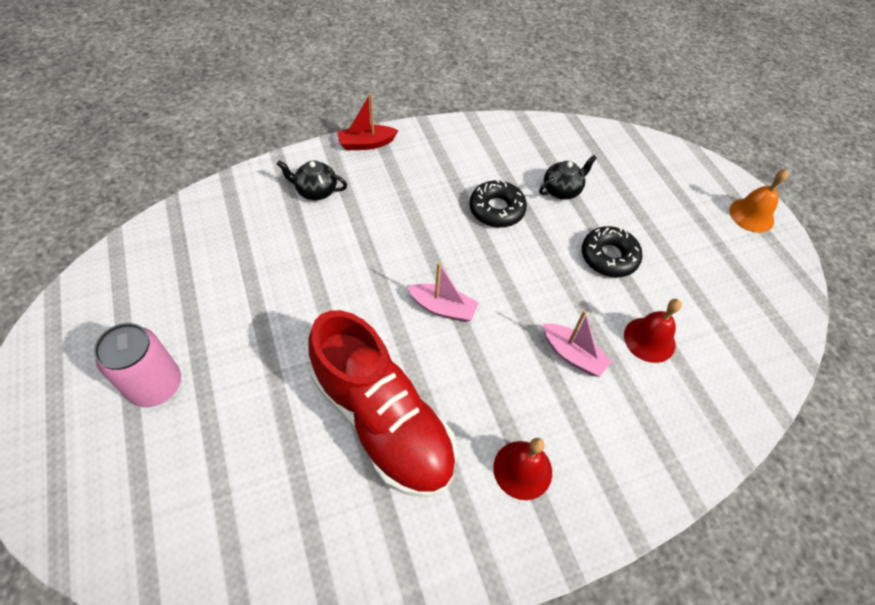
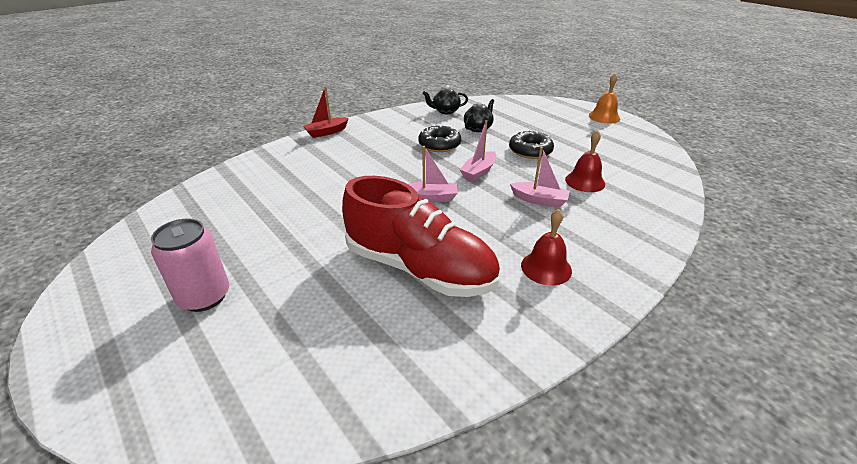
camera: 15 degrees left, 20 degrees down
black teapot [277,160,347,201] -> black teapot moved to [423,85,468,114]
none -> pink boat [460,120,496,181]

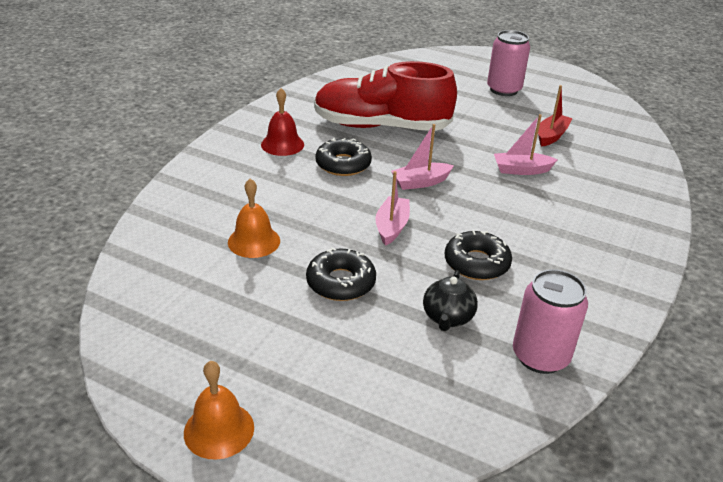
camera: 155 degrees right, 0 degrees up
red boat [303,87,349,138] -> red boat moved to [538,85,572,147]
black teapot [423,85,468,114] -> pink can [513,269,588,374]
pink boat [510,147,570,208] -> pink boat moved to [494,114,557,175]
red bell [565,130,605,192] -> orange bell [228,179,280,258]
none -> black donut [315,138,372,176]

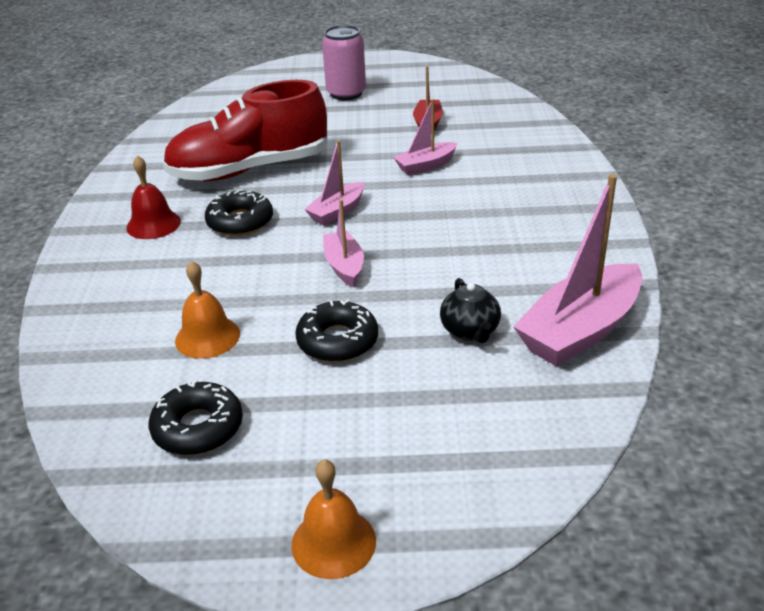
camera: 25 degrees left, 0 degrees up
black donut [445,231,512,280] -> black donut moved to [149,380,243,455]
pink can [513,269,588,374] -> pink boat [513,174,642,366]

